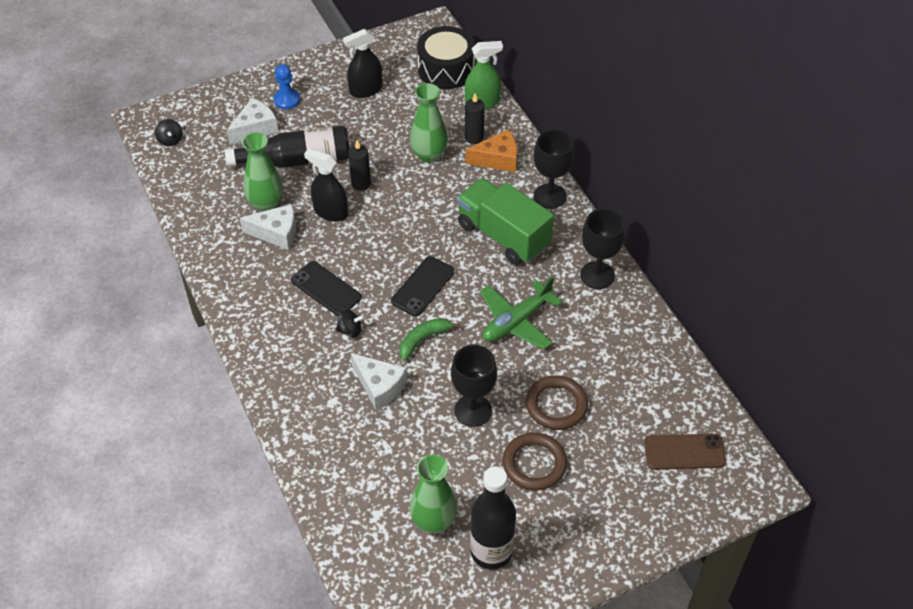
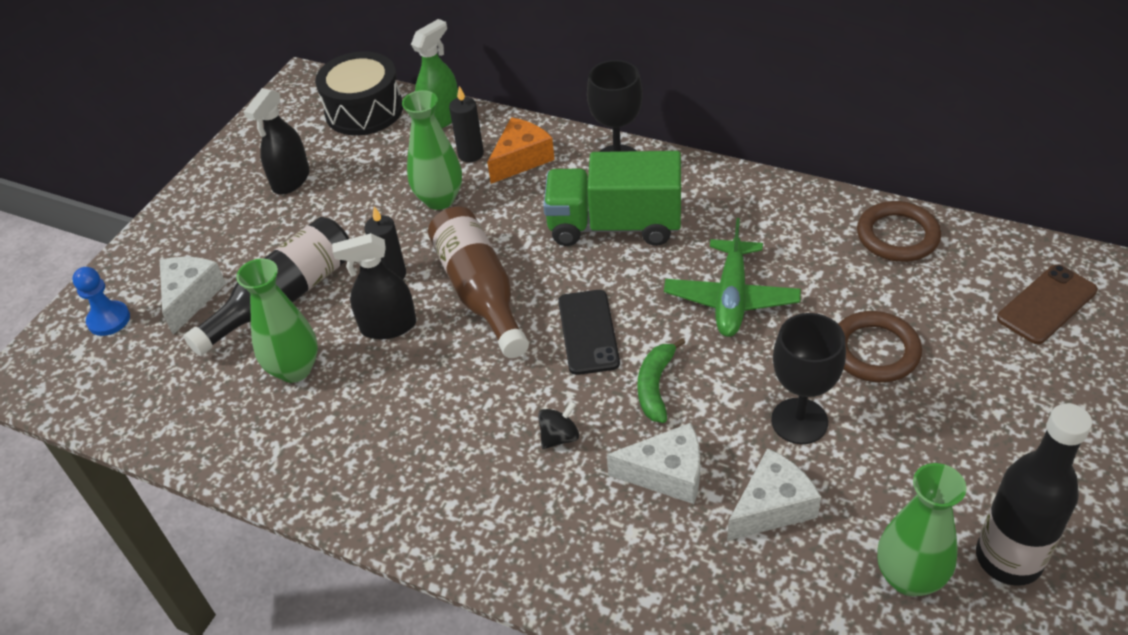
camera: 35 degrees left, 5 degrees down
black spinning top [155,119,183,146] -> none
white cheese [240,204,296,250] -> white cheese moved to [727,448,821,541]
blue pawn [274,64,300,109] -> blue pawn moved to [72,267,130,336]
black phone [291,261,361,316] -> none
brown ring [503,433,567,490] -> brown ring moved to [857,201,941,262]
black goblet [580,208,625,289] -> none
none -> brown bottle [428,207,529,358]

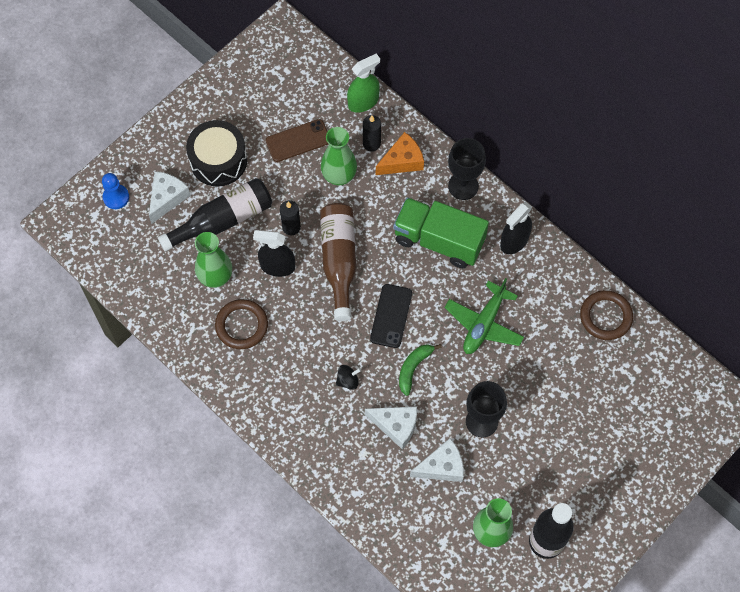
camera: 15 degrees right, 20 degrees up
black spray bottle [244,88,310,195] -> black spray bottle moved to [500,202,532,254]
black drum [315,51,403,136] -> black drum moved to [186,120,247,187]
brown ring [838,311,922,383] -> brown ring moved to [215,299,268,349]
brown phone [997,264,1098,344] -> brown phone moved to [266,119,328,162]

